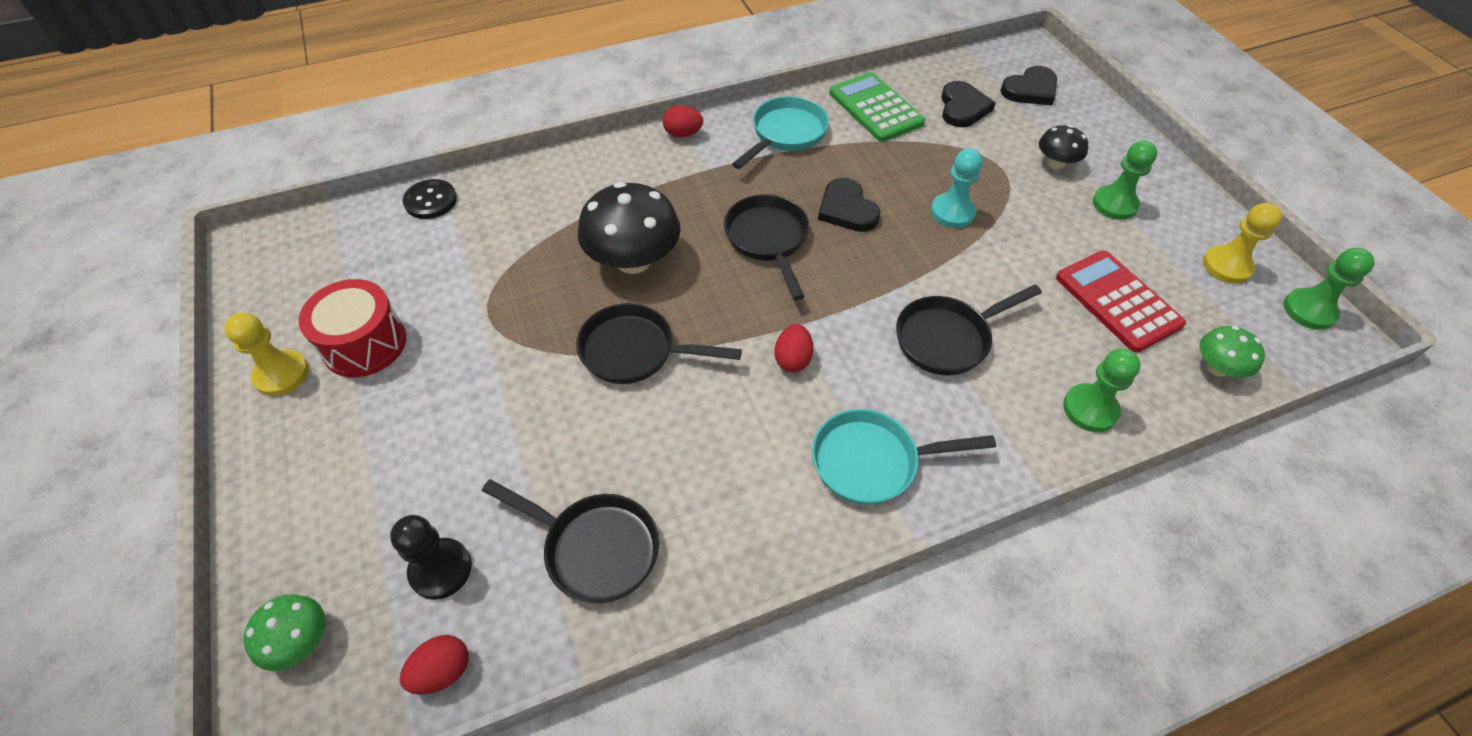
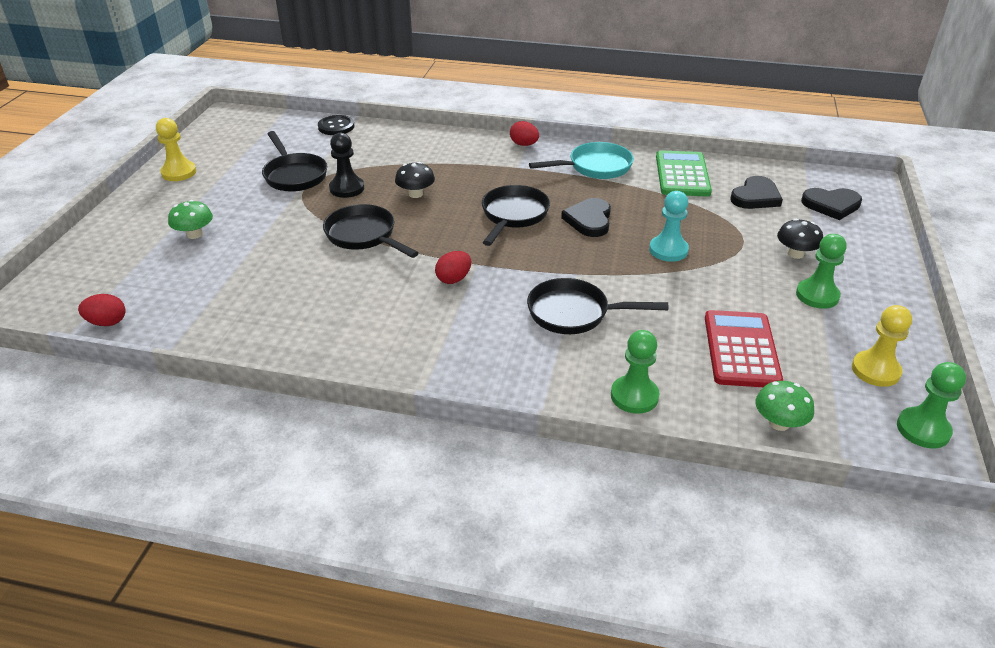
camera: 35 degrees right, 15 degrees down
green mushroom [243,594,325,671] -> green mushroom moved to [168,200,213,239]
red drum [298,279,406,377] -> none
black pawn [390,515,472,600] -> black pawn moved to [329,133,364,198]
black pan [482,479,659,603] -> black pan moved to [262,131,327,192]
black mushroom [578,182,680,274] -> black mushroom [395,162,435,198], size x0.53
turquoise pan [812,409,996,505] -> none

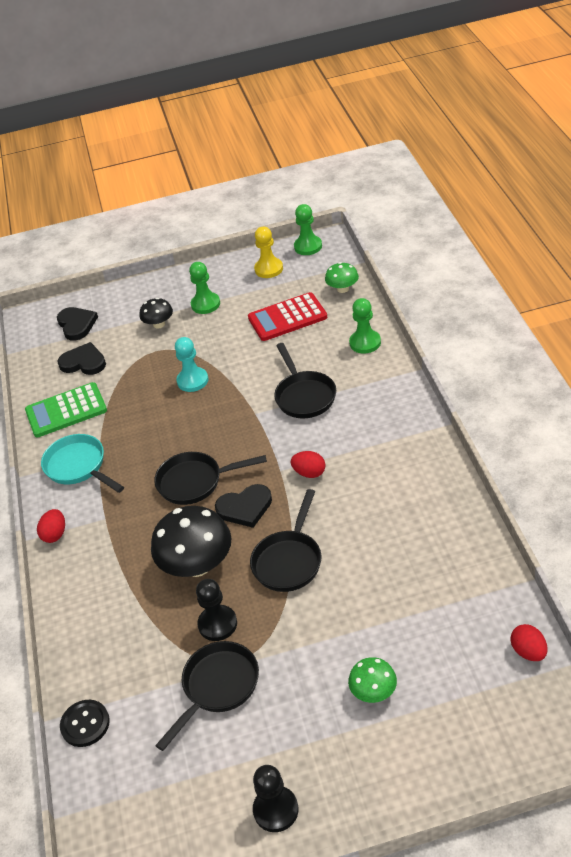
camera: 110 degrees left, 5 degrees up
yellow pawn [156,118,196,181] -> black pawn [253,765,298,832]
black mushroom [395,162,435,198] -> black mushroom [151,506,232,577], size x1.89
black heart [561,198,611,237] -> black heart moved to [215,484,272,528]

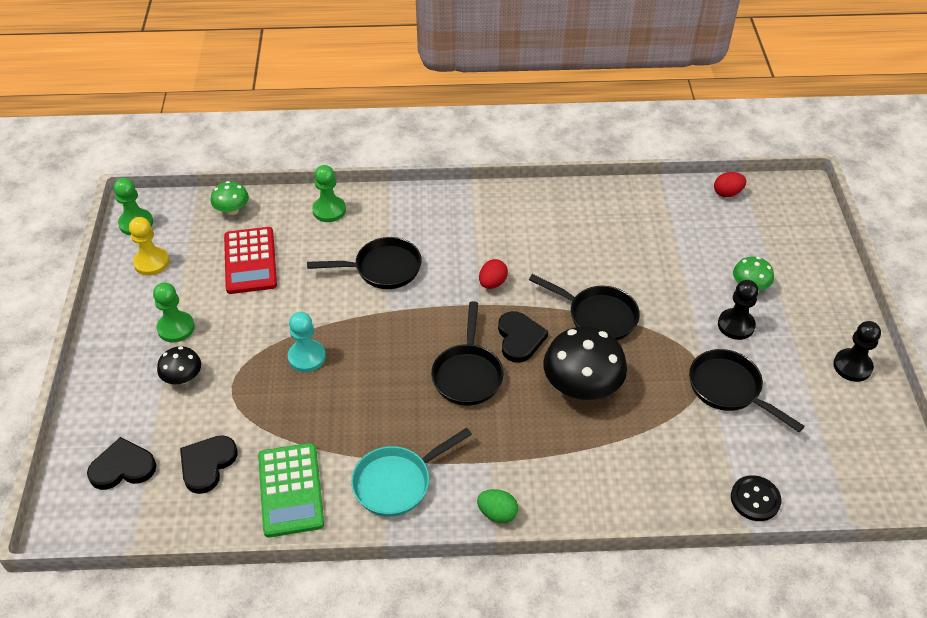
camera: 85 degrees left, 5 degrees up
red egg [37,509,65,543] -> green egg [477,489,518,523]
black pawn [196,579,237,641] -> black pawn moved to [718,280,759,340]

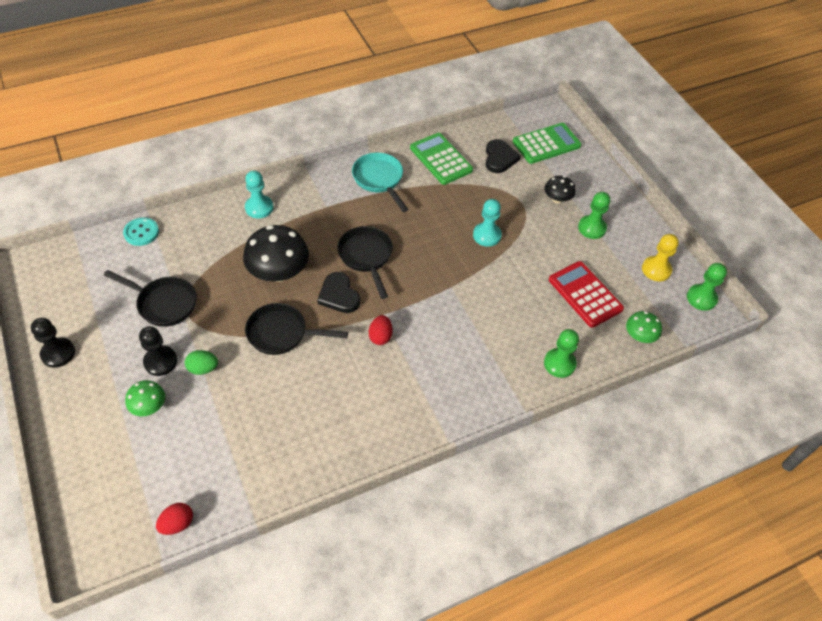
camera: 155 degrees right, 5 degrees up
black heart [87,437,157,490] -> green calculator [513,123,582,164]
black pan [307,237,422,289] -> none
turquoise pan [351,428,472,517] -> turquoise pan turned 60 degrees counterclockwise [352,153,409,212]
green egg [477,489,518,523] -> green egg moved to [185,350,218,375]
black button [731,475,781,521] -> turquoise button [123,217,159,246]
none -> turquoise pawn [245,170,273,219]

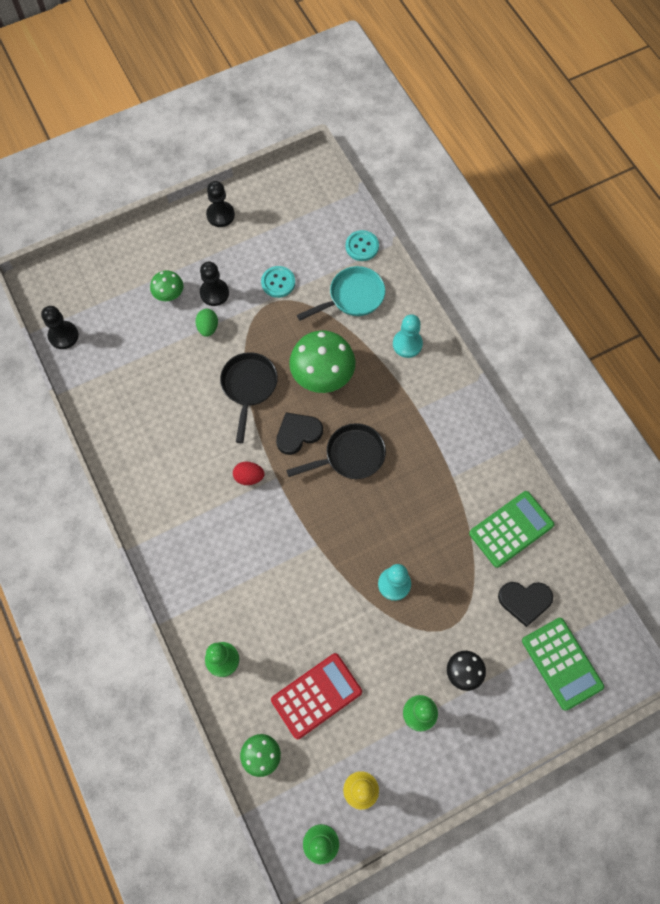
camera: 90 degrees right, 15 degrees up
black pan [104,270,197,327] -> turquoise button [261,266,295,298]
red egg [156,503,193,535] -> black pawn [41,306,79,349]
black mushroom [243,225,309,282] -> green mushroom [289,330,355,393]
turquoise pan [352,153,409,212] -> turquoise pan moved to [297,266,385,321]

